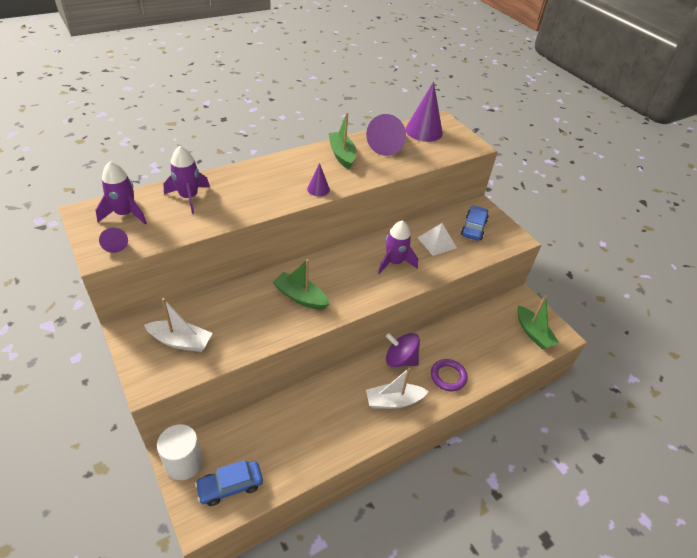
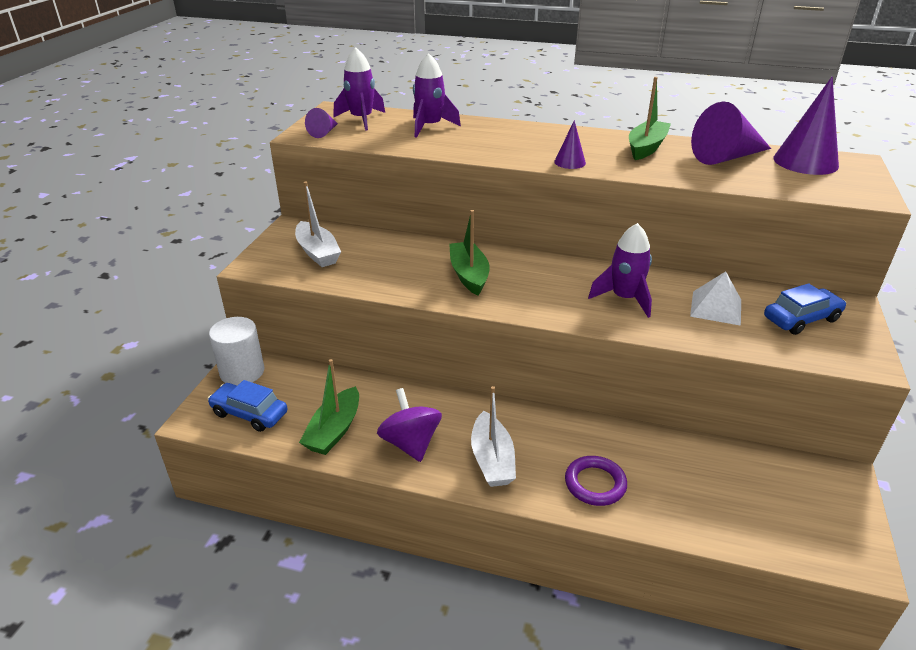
camera: 50 degrees right, 10 degrees down
white boat [366,368,429,409] -> white boat turned 135 degrees counterclockwise [471,386,516,487]
purple spinning top [386,333,420,367] -> purple spinning top moved to [377,388,442,462]
green boat [517,295,559,349] -> green boat moved to [299,359,359,455]

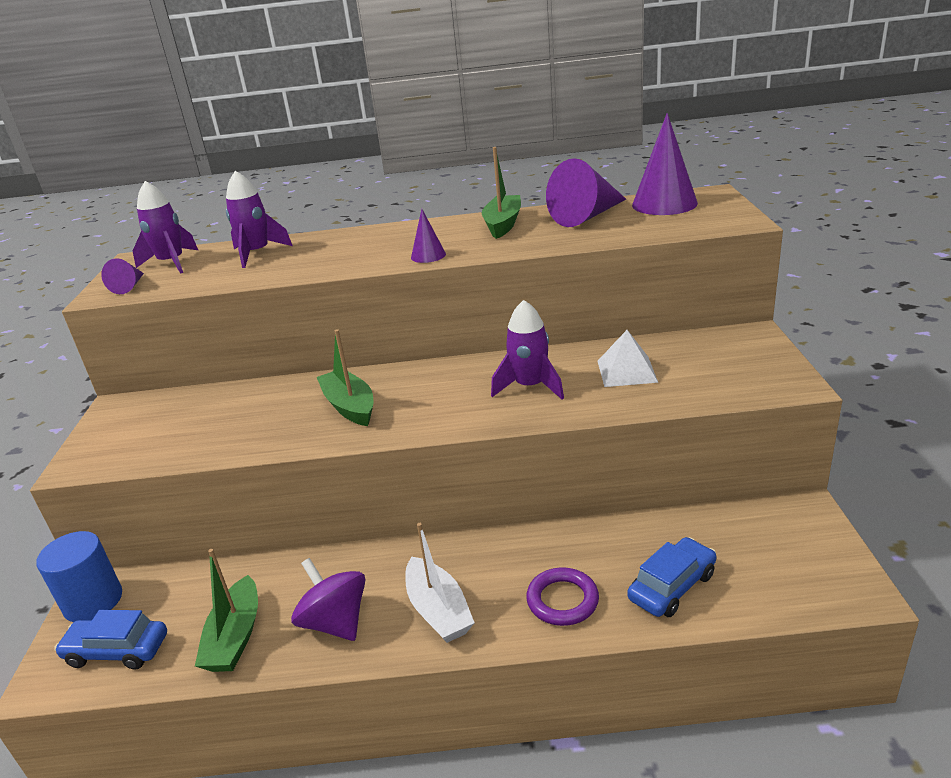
camera: 15 degrees left, 5 degrees down
white cylinder [209,317,264,386] -> blue cylinder [36,531,122,622]
white boat [295,181,341,267] -> none
blue car [764,283,846,335] -> blue car moved to [627,537,716,617]

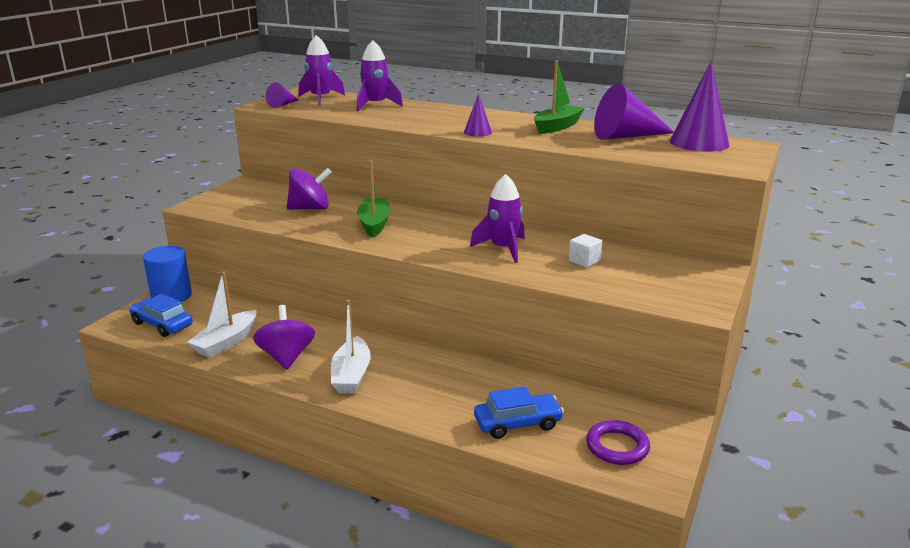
camera: 25 degrees right, 5 degrees down
green boat [195,549,258,672] -> white boat [187,272,256,358]
purple ring [526,567,599,626] -> purple ring moved to [586,420,650,465]
white pyramid [597,330,658,387] -> white cube [569,234,602,268]
none -> purple spinning top [287,168,332,210]

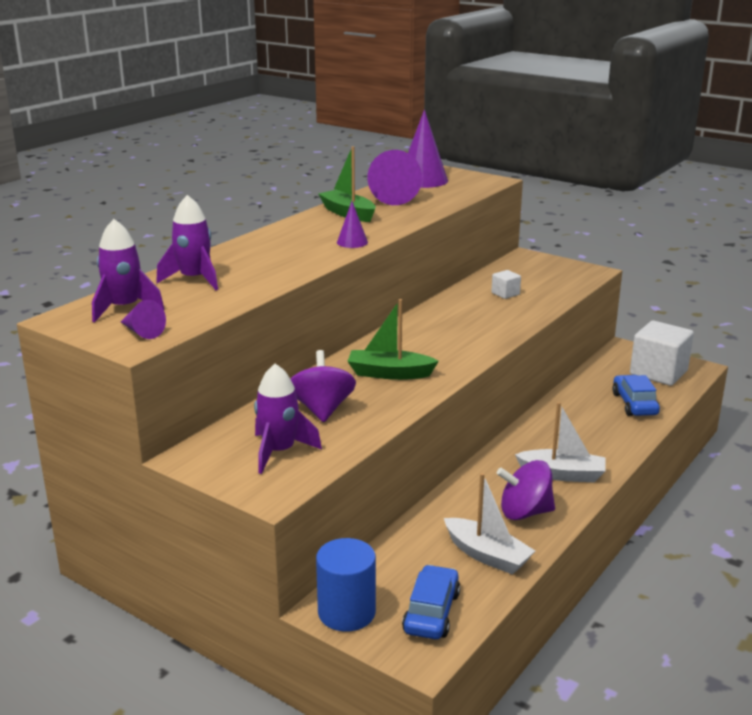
camera: 80 degrees left, 0 degrees up
blue car [129,294,193,337] -> blue car turned 150 degrees clockwise [402,565,460,639]
purple rocket [470,174,525,263] -> purple rocket moved to [254,364,322,474]
purple ring [586,420,650,465] -> white cube [630,321,694,386]

